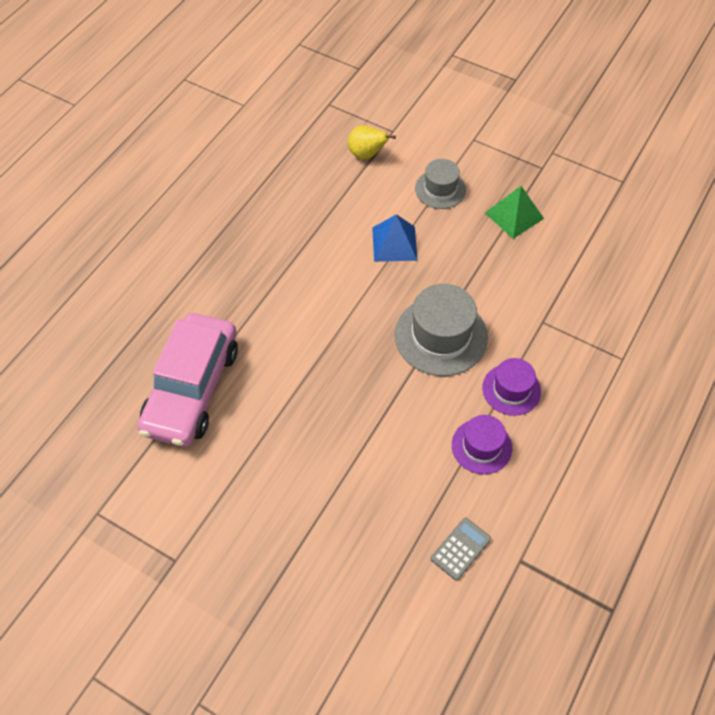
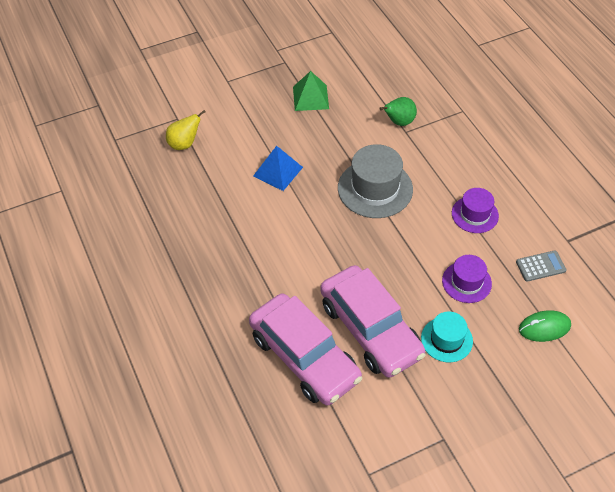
camera: 55 degrees left, 5 degrees down
grey hat [415,159,466,209] -> none
grey calculator [431,518,491,581] -> grey calculator turned 90 degrees clockwise [516,251,566,282]
purple hat [482,358,541,416] -> purple hat moved to [442,255,492,303]
none -> pink car [320,265,426,378]
none -> green pear [379,97,417,126]
none -> turquoise hat [421,312,473,362]
none -> green mouse [519,310,571,342]

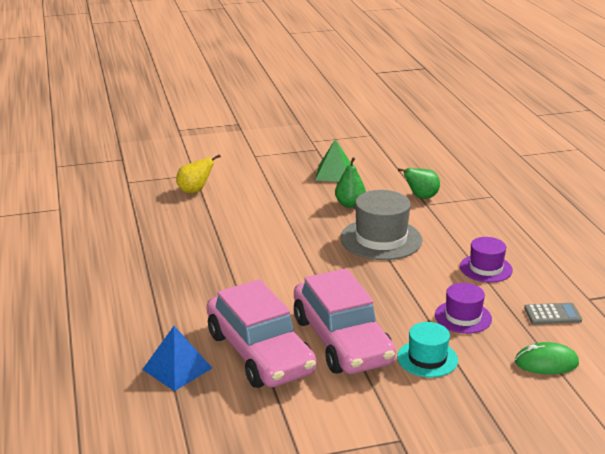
camera: 10 degrees right, 25 degrees down
blue pyramid [253,146,303,191] -> blue pyramid moved to [142,326,212,391]
none -> green pear [335,157,366,208]

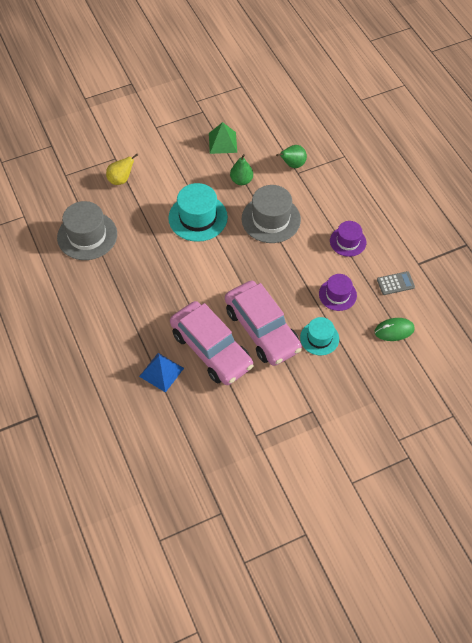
camera: 10 degrees left, 30 degrees up
none -> grey hat [57,201,117,260]
none -> turquoise hat [168,183,228,242]

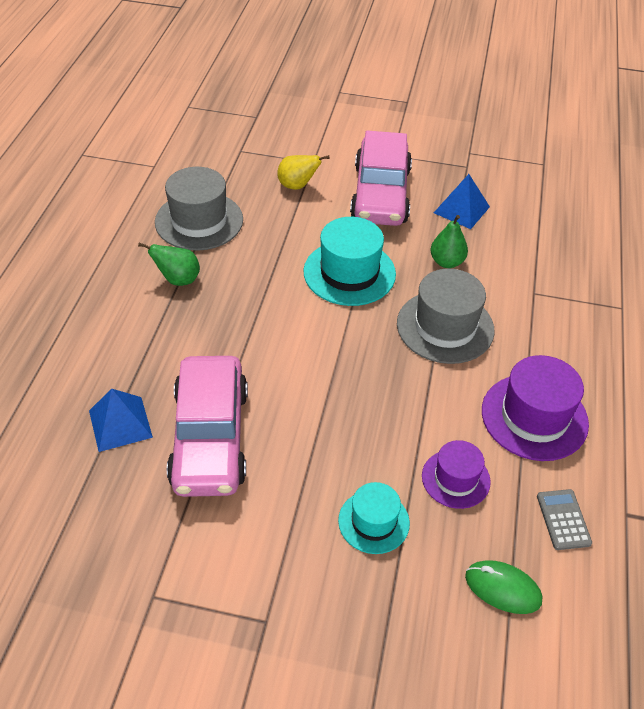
camera: 35 degrees right, 10 degrees down
green pyramid [209,122,237,154] -> blue pyramid [434,174,490,229]
pink car [225,281,302,366] -> pink car moved to [350,130,412,226]
green pear [276,145,307,168] -> green pear moved to [138,243,200,286]
purple hat [330,221,366,257] -> purple hat [482,355,589,461], size x1.65
grey calculator [377,271,415,295] -> grey calculator turned 120 degrees counterclockwise [537,489,592,550]

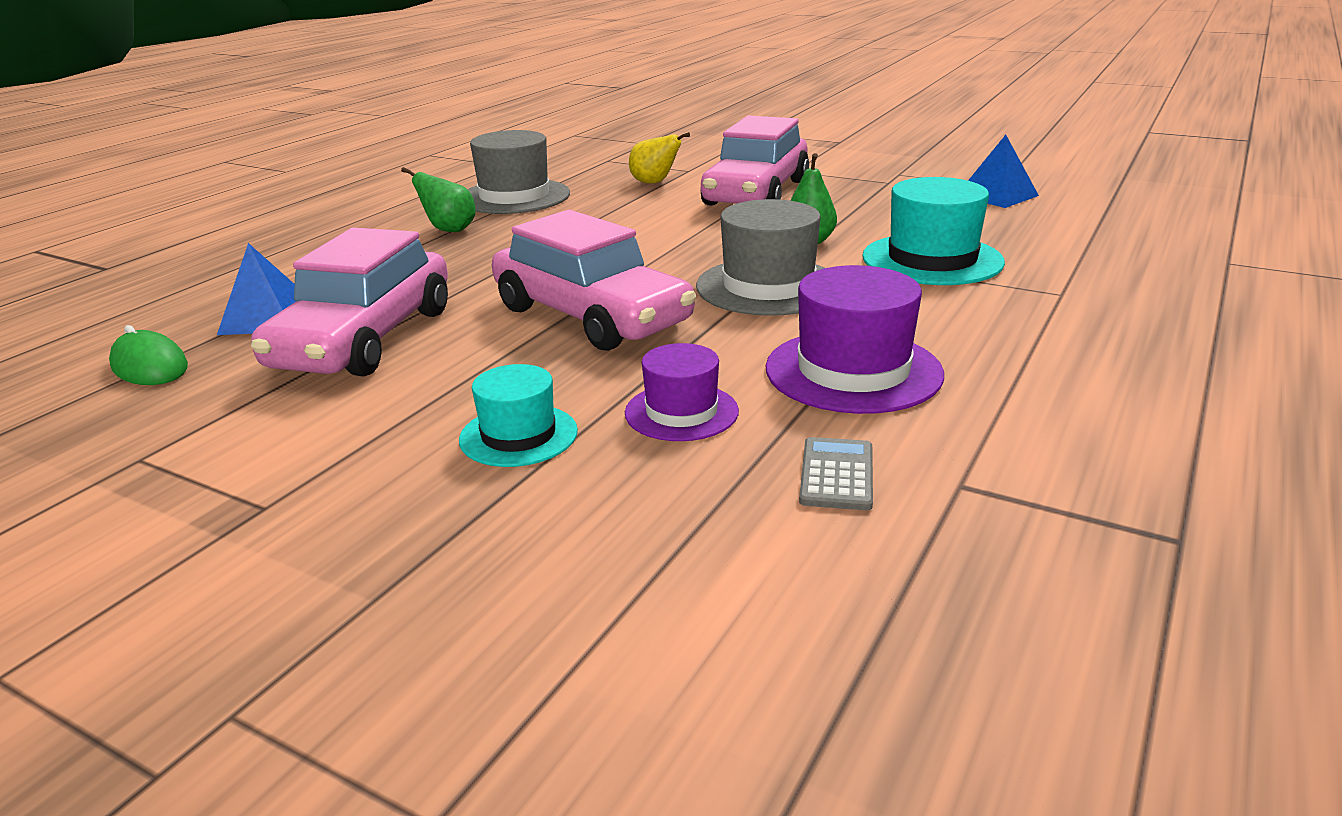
camera: 20 degrees right, 20 degrees down
turquoise hat [303,217,396,306] -> turquoise hat moved to [862,177,1005,285]
blue pyramid [434,174,490,229] -> blue pyramid moved to [968,135,1039,208]
green mouse [465,560,542,614] -> green mouse moved to [109,325,188,385]
none -> pink car [492,210,696,351]

